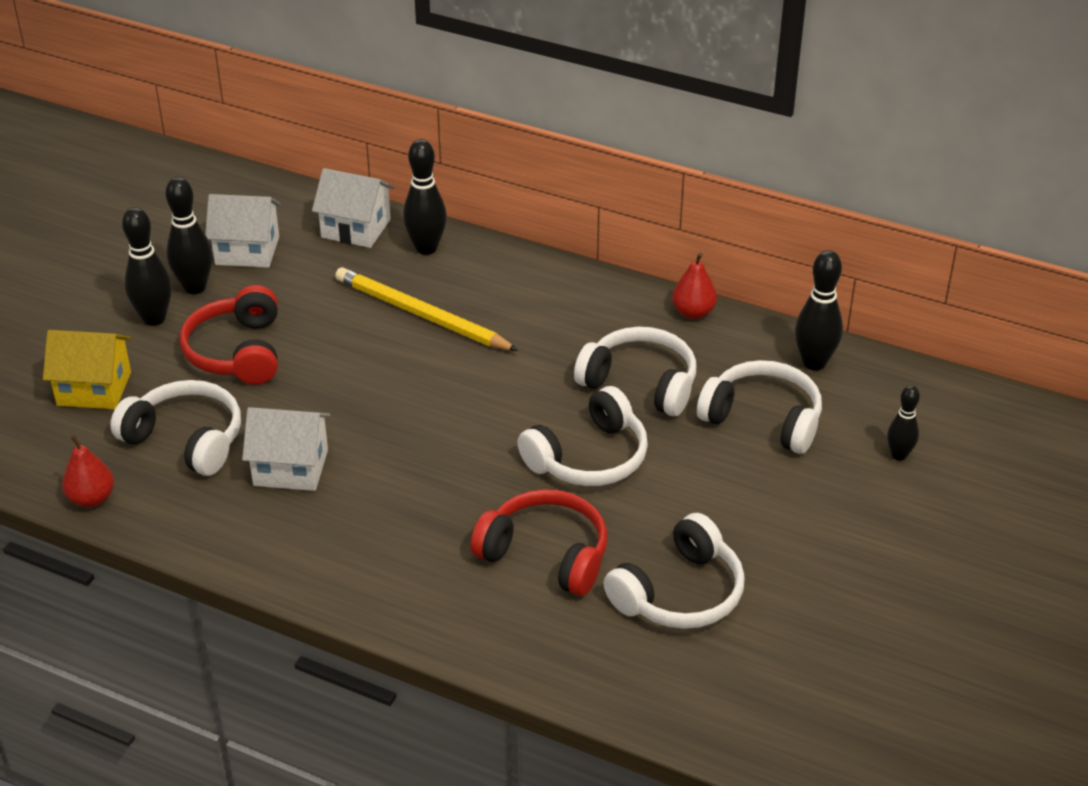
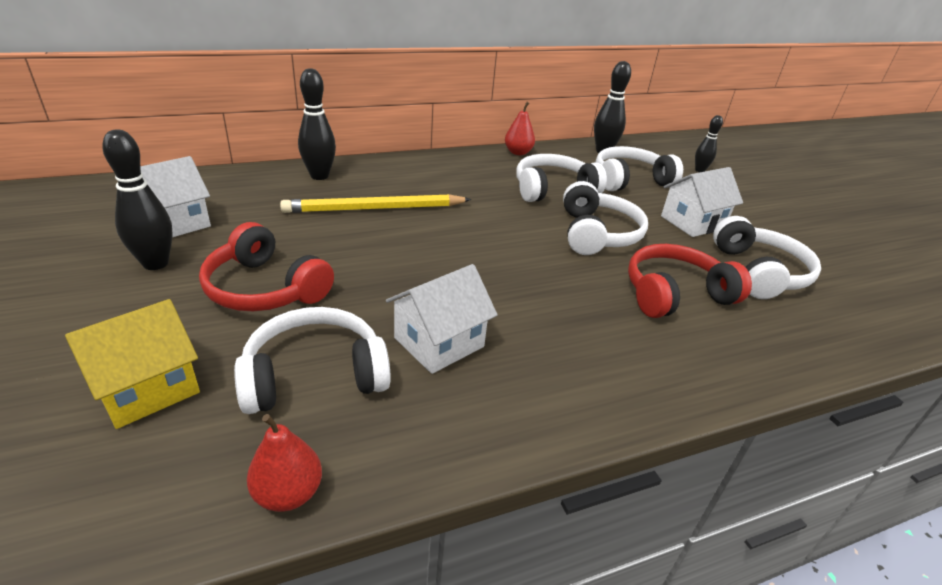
camera: 50 degrees left, 5 degrees down
black bowling pin [122,207,172,326] -> none
white house [312,168,394,248] -> white house moved to [661,167,743,237]

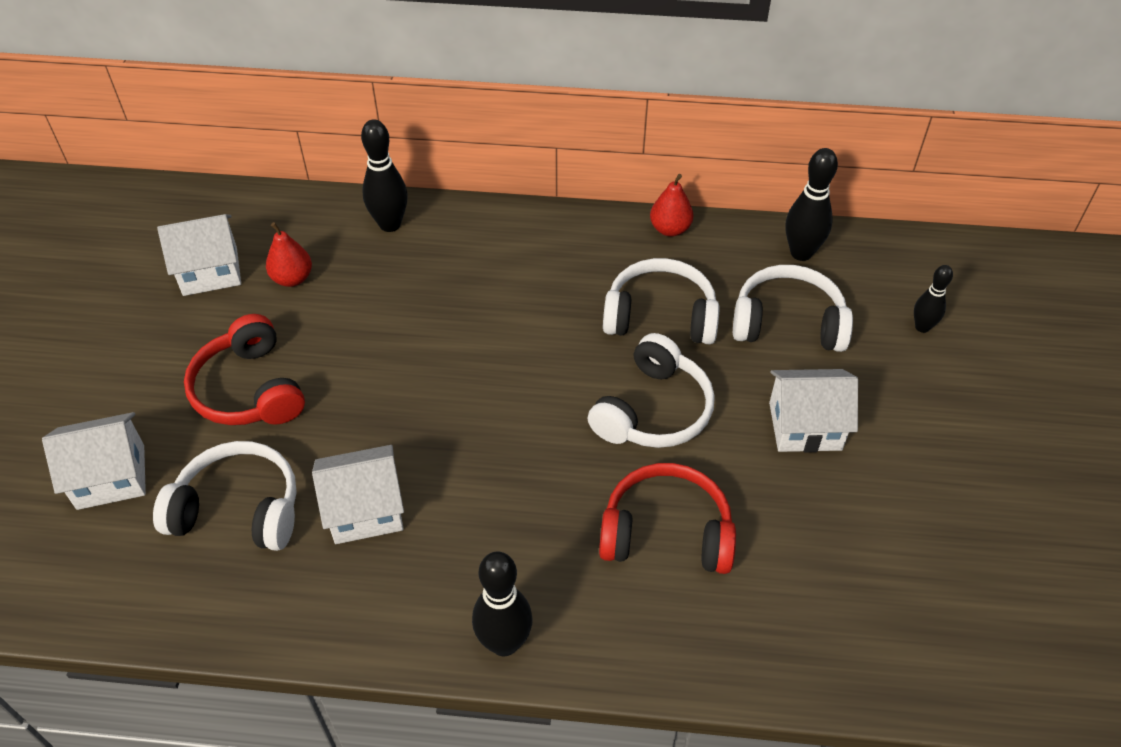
camera: 30 degrees right, 15 degrees up
yellow house [65,299,200,429] -> white house [42,412,146,510]
black bowling pin [102,129,173,270] -> black bowling pin moved to [472,551,533,656]
red pear [247,414,322,512] -> red pear moved to [266,222,312,287]
yellow pencil [280,194,471,213] -> none
white headphones [713,216,821,299] -> none

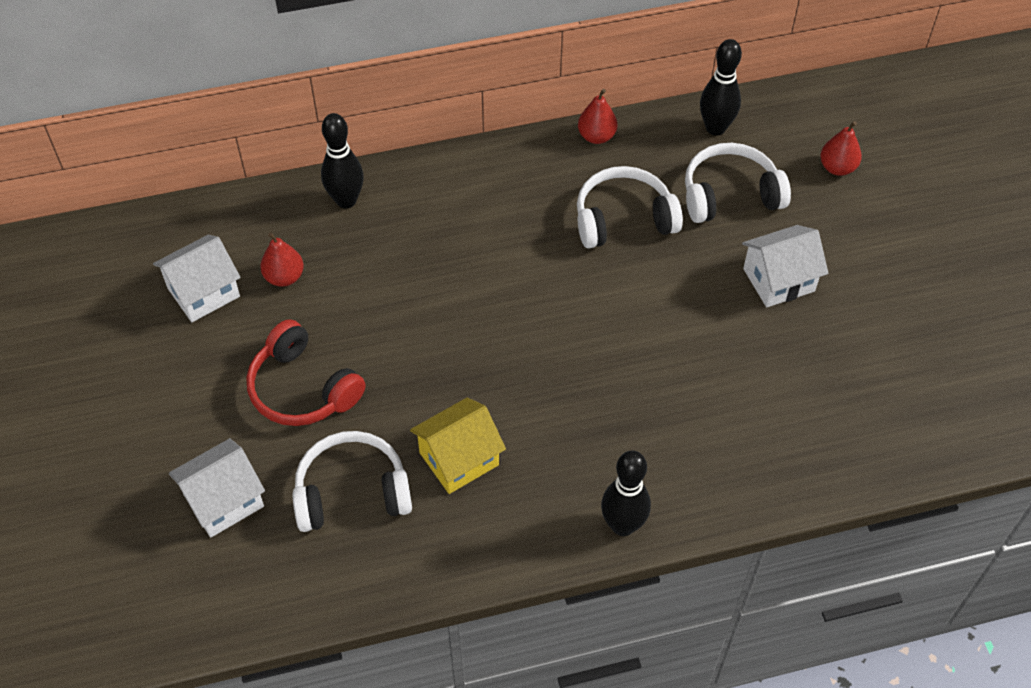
camera: 20 degrees left, 5 degrees up
white house [312,445,404,544] -> yellow house [410,397,506,494]
white headphones [588,333,715,448] -> none
red headphones [599,463,736,574] -> none
black bowling pin [914,265,953,333] -> red pear [820,121,862,176]

